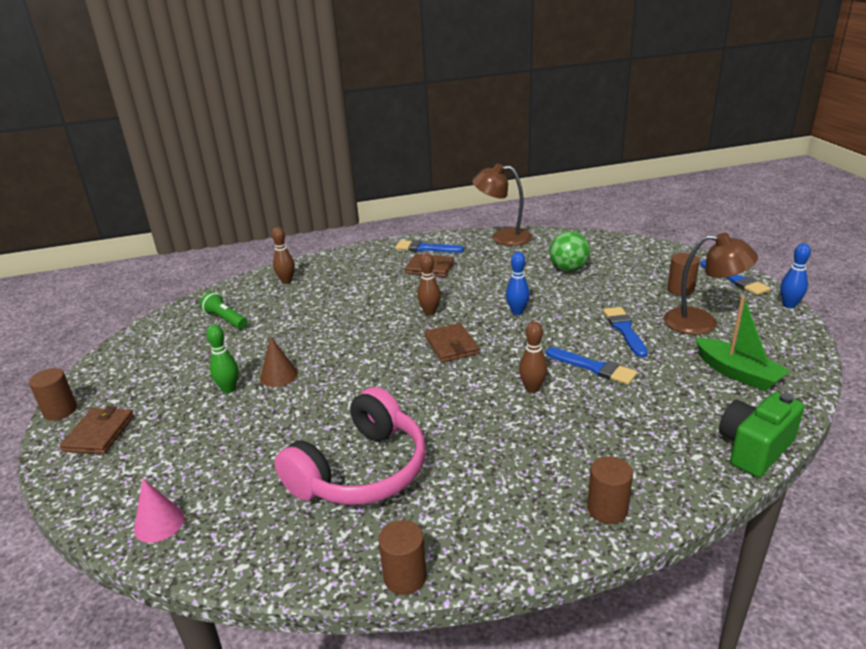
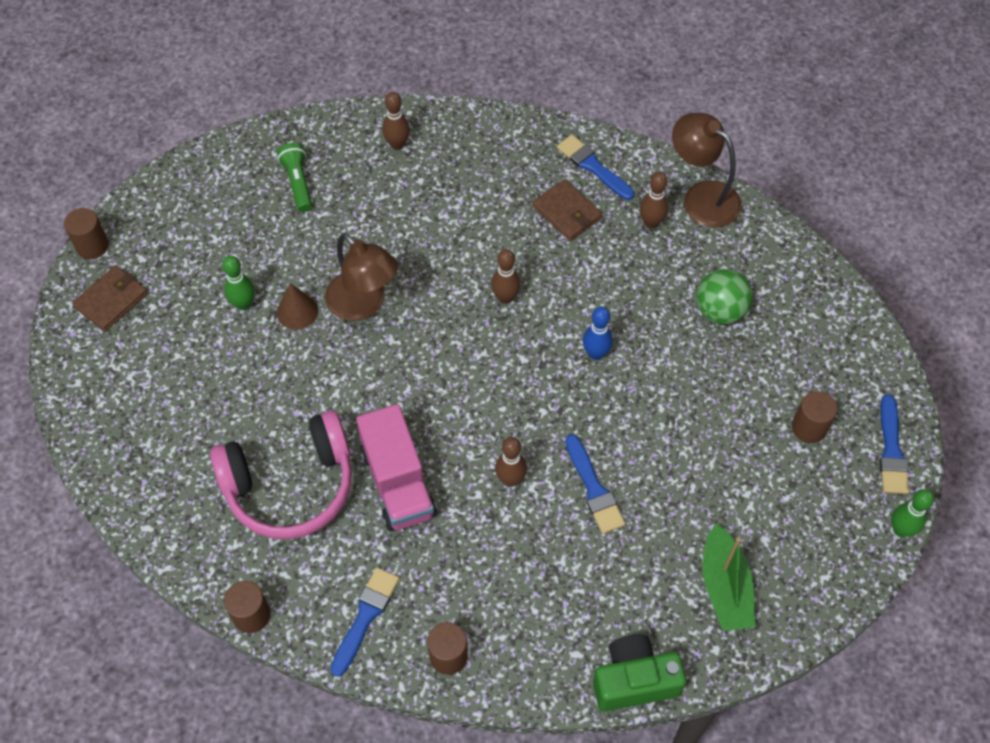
camera: 30 degrees right, 30 degrees up
pink cone [134,479,185,543] -> none
brown wallet [425,323,479,363] -> none
blue brush [603,307,648,357] -> blue brush moved to [331,567,400,677]
brown lamp [664,233,758,335] -> brown lamp moved to [325,233,398,321]
blue bowling pin [780,243,811,308] -> green bowling pin [891,489,934,537]
none -> pink truck [356,404,437,531]
none -> brown bowling pin [640,172,668,228]

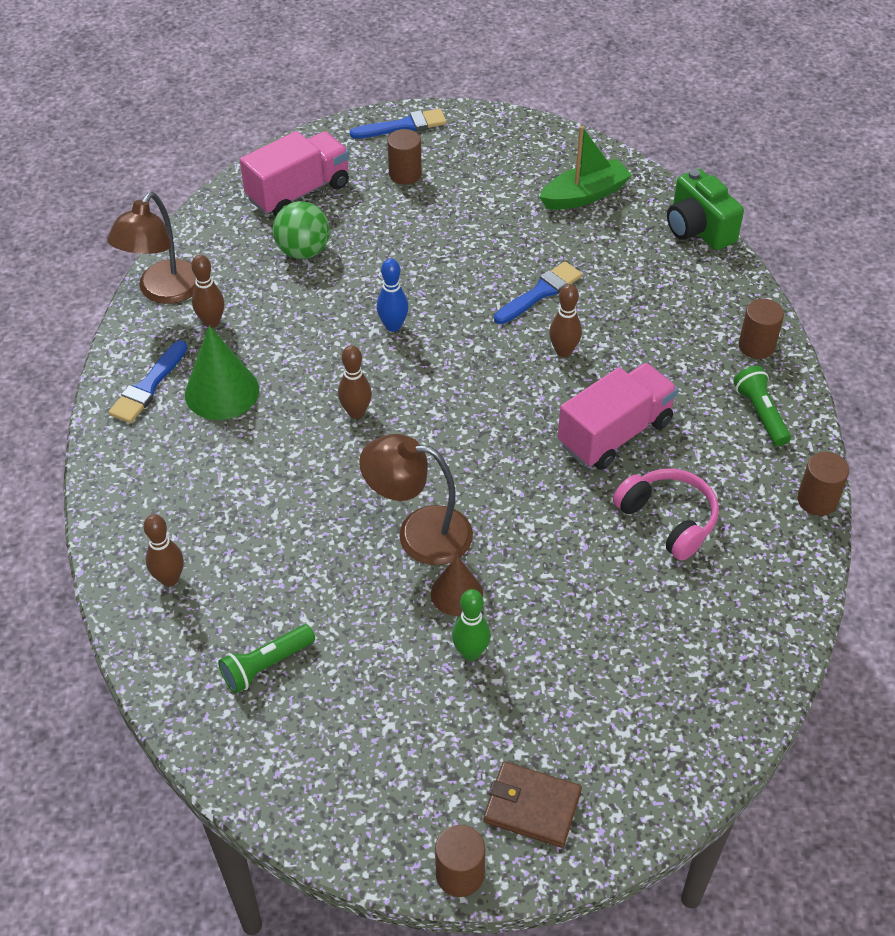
camera: 110 degrees left, 10 degrees down
pink headphones [210,410,352,539] -> pink headphones [613,468,719,561], size x0.64
brown lamp [325,233,398,321] -> brown lamp turned 105 degrees counterclockwise [359,434,473,565]
blue brush [331,567,400,677] -> green flashlight [733,366,791,446]
brown wallet [532,179,603,241] -> green cone [185,326,259,420]
green bowling pin [891,489,934,537] -> none
none -> pink truck [240,131,349,216]

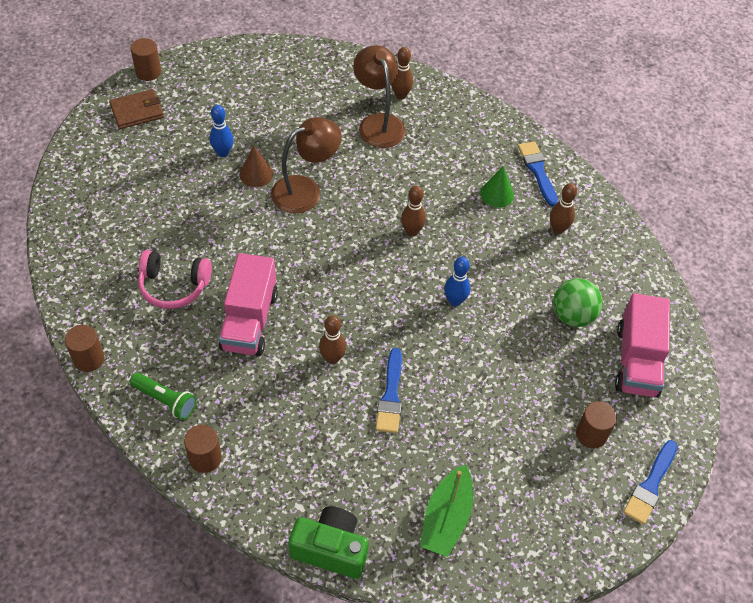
camera: 135 degrees right, 5 degrees up
brown lamp [107,192,196,304] -> brown lamp moved to [353,45,406,148]
green cone [185,326,259,420] -> green cone [480,166,514,207], size x0.63
green flashlight [218,624,315,693] -> none
green bowling pin [452,589,491,661] -> blue bowling pin [210,105,233,157]

